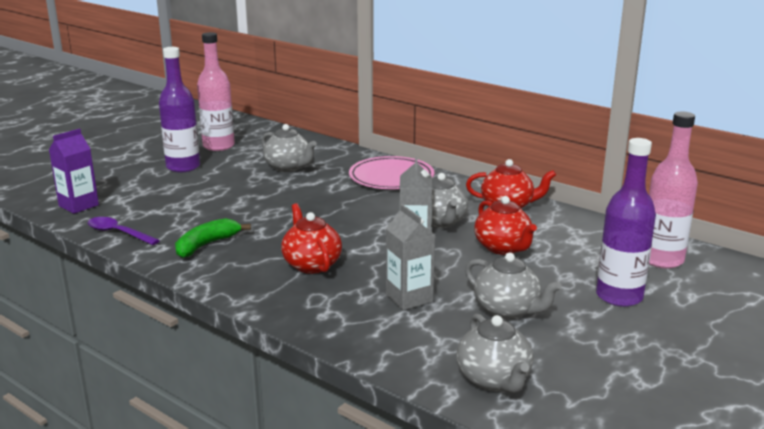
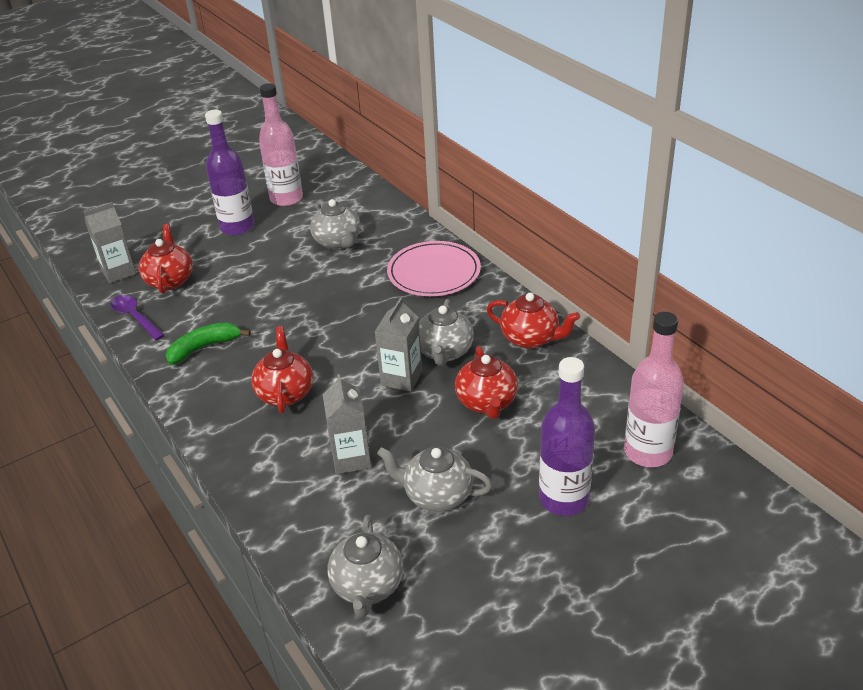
camera: 20 degrees right, 15 degrees up
purple carton [49,129,99,214] -> grey carton [83,202,136,283]
grey teapot [465,252,562,320] -> grey teapot turned 135 degrees clockwise [377,446,492,512]
none -> red teapot [139,224,193,294]

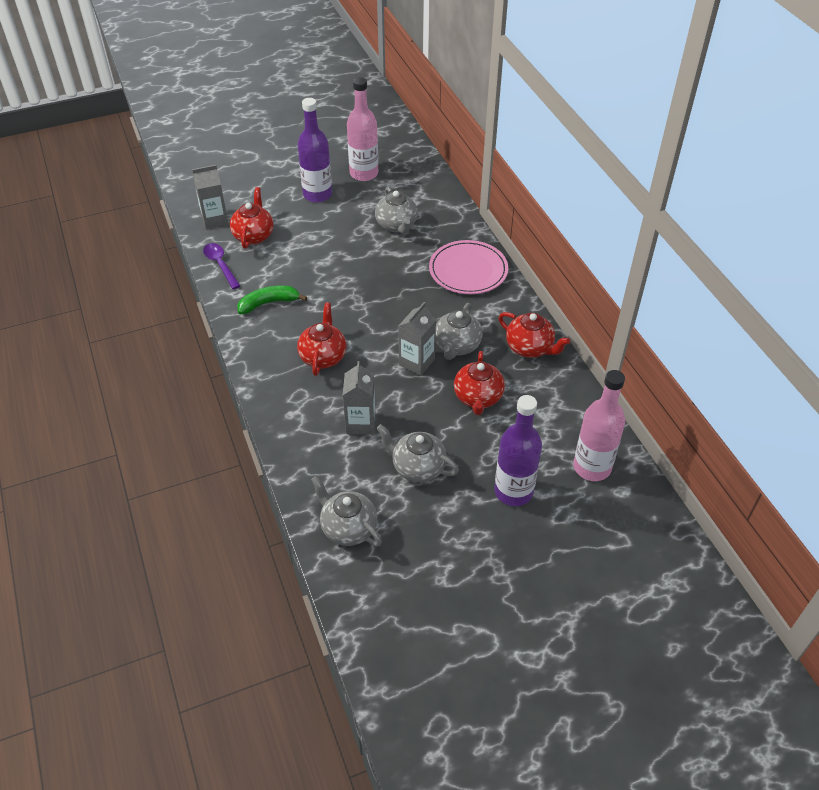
camera: 10 degrees right, 10 degrees up
grey teapot [327,515,404,617] -> grey teapot turned 120 degrees clockwise [311,476,382,546]

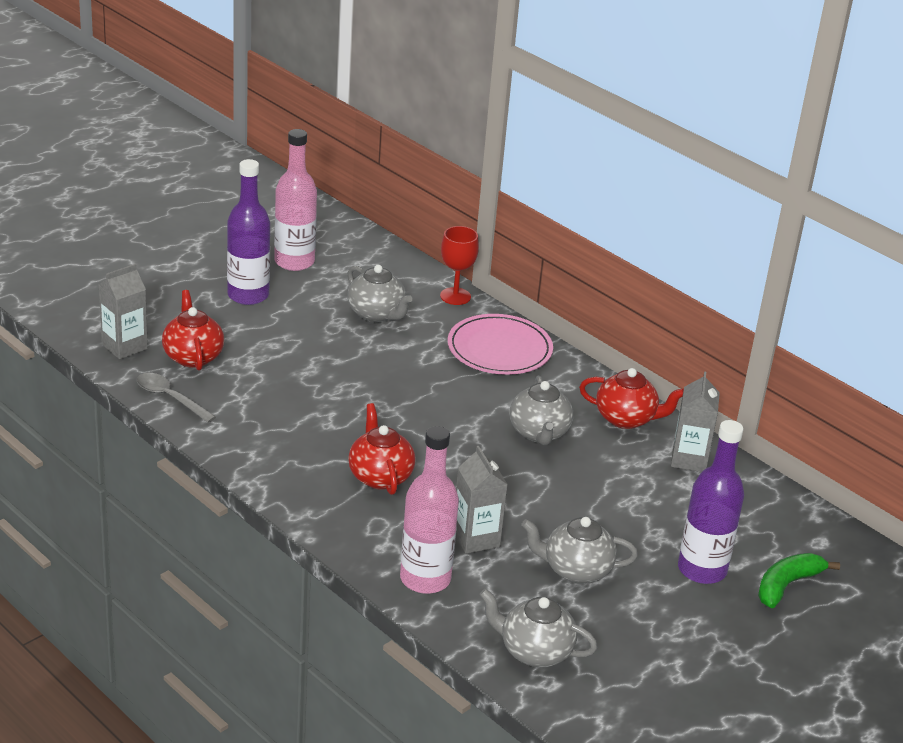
camera: 25 degrees left, 15 degrees down
purple spoon [203,243,240,289] -> grey spoon [136,373,216,423]
green banana [237,285,307,315] -> green banana moved to [758,553,840,608]
grey carton [398,302,436,376] -> grey carton moved to [671,371,720,472]
red teapot [454,351,505,415] -> none
pink bottle [573,370,625,481] -> pink bottle moved to [400,426,459,594]
none -> red goblet [440,226,479,305]

